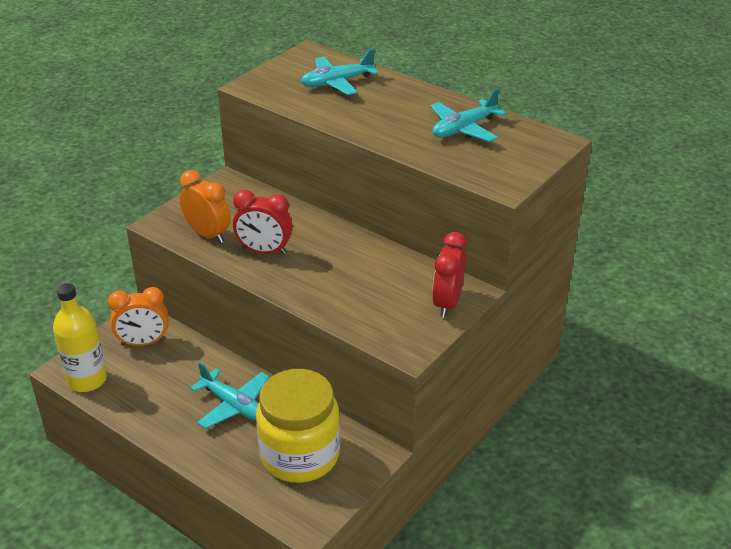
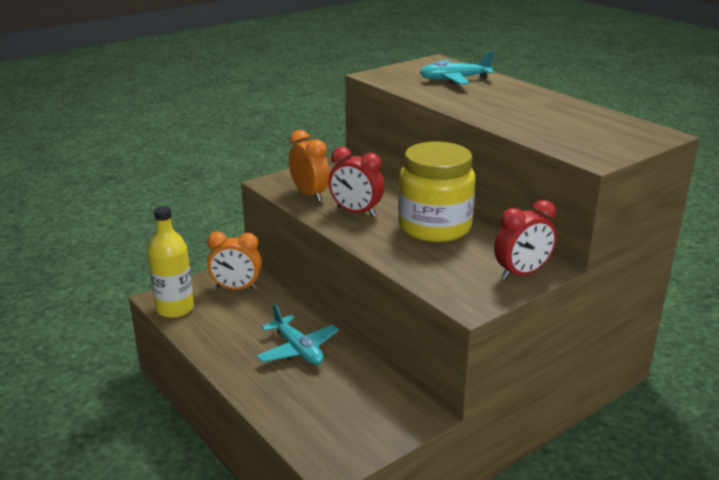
camera: 15 degrees right, 10 degrees down
yellow jar [256,369,340,483] -> yellow jar moved to [398,142,475,242]
turquoise plane [430,88,507,142] -> none
red clock [432,232,467,317] -> red clock turned 150 degrees counterclockwise [494,200,557,280]

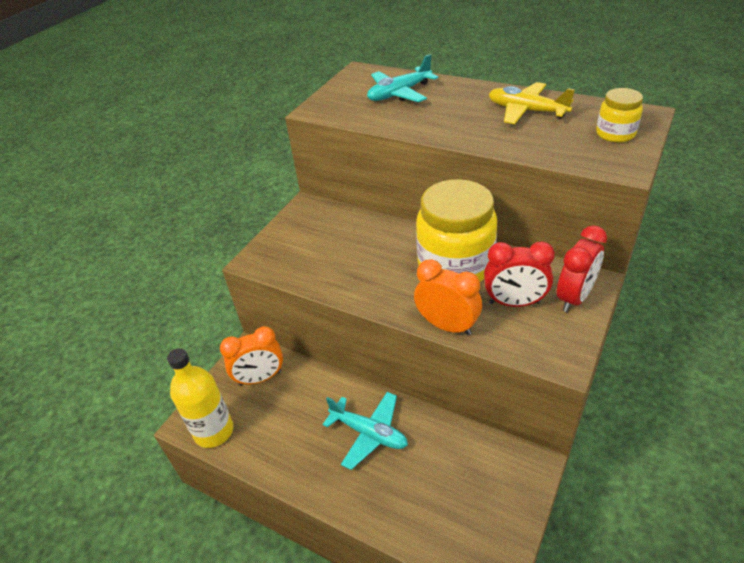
camera: 20 degrees left, 15 degrees up
orange clock [289,130,330,202] -> orange clock moved to [414,259,482,336]
red clock [328,147,384,217] -> red clock moved to [484,241,555,307]
none -> yellow plane [489,82,575,124]
none -> yellow jar [596,88,643,143]

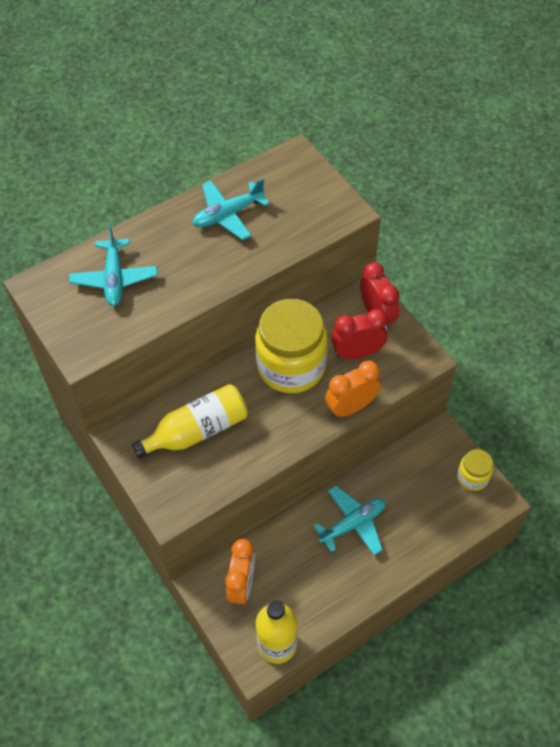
camera: 65 degrees left, 15 degrees up
red clock [484,241,555,307] -> red clock turned 135 degrees counterclockwise [331,309,388,359]
yellow plane [489,82,575,124] -> turquoise plane [193,178,270,240]
yellow jar [596,88,643,143] -> yellow jar moved to [457,449,493,491]
none -> yellow bottle [132,384,248,459]

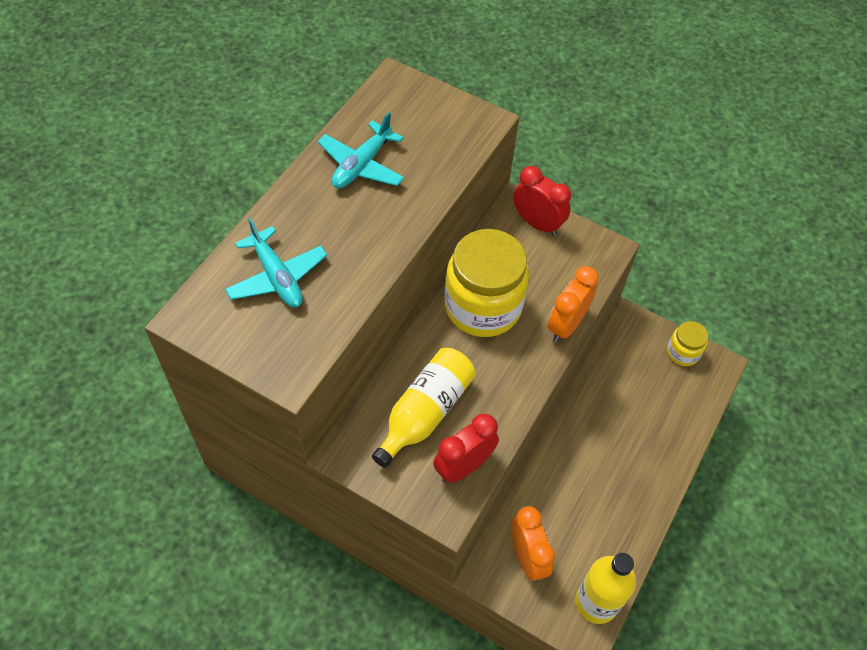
camera: 30 degrees left, 0 degrees up
turquoise plane [313,486,386,556] -> none
red clock [331,309,388,359] -> red clock moved to [433,413,499,483]

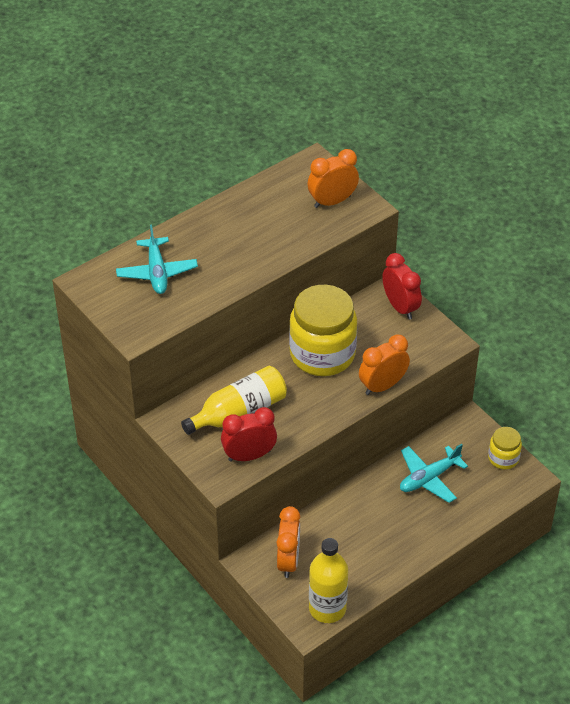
camera: 25 degrees right, 10 degrees down
turquoise plane [318,112,404,188] -> turquoise plane moved to [400,444,468,503]
none -> orange clock [307,149,359,208]

